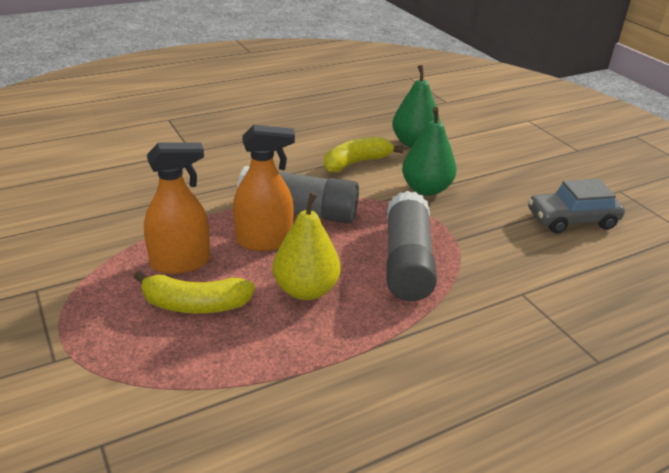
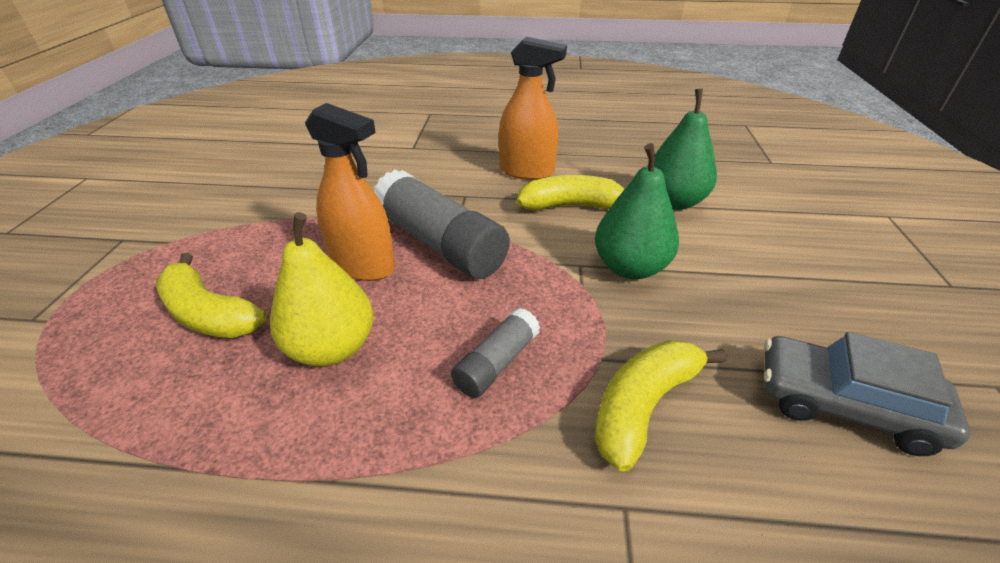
camera: 35 degrees right, 5 degrees up
orange spray bottle [144,142,210,274] -> orange spray bottle moved to [499,37,567,180]
grey glue stick [387,191,437,301] -> grey glue stick [451,308,540,398], size x0.52
none -> yellow banana [594,340,726,472]

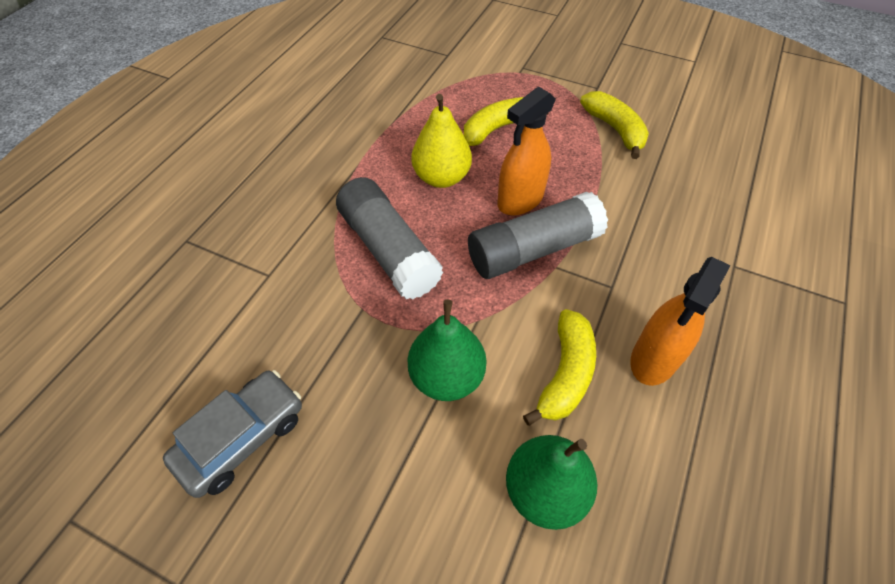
camera: 110 degrees right, 15 degrees up
grey glue stick [451,308,540,398] -> grey glue stick [336,177,444,300], size x1.93
yellow banana [594,340,726,472] -> yellow banana moved to [580,91,649,159]

